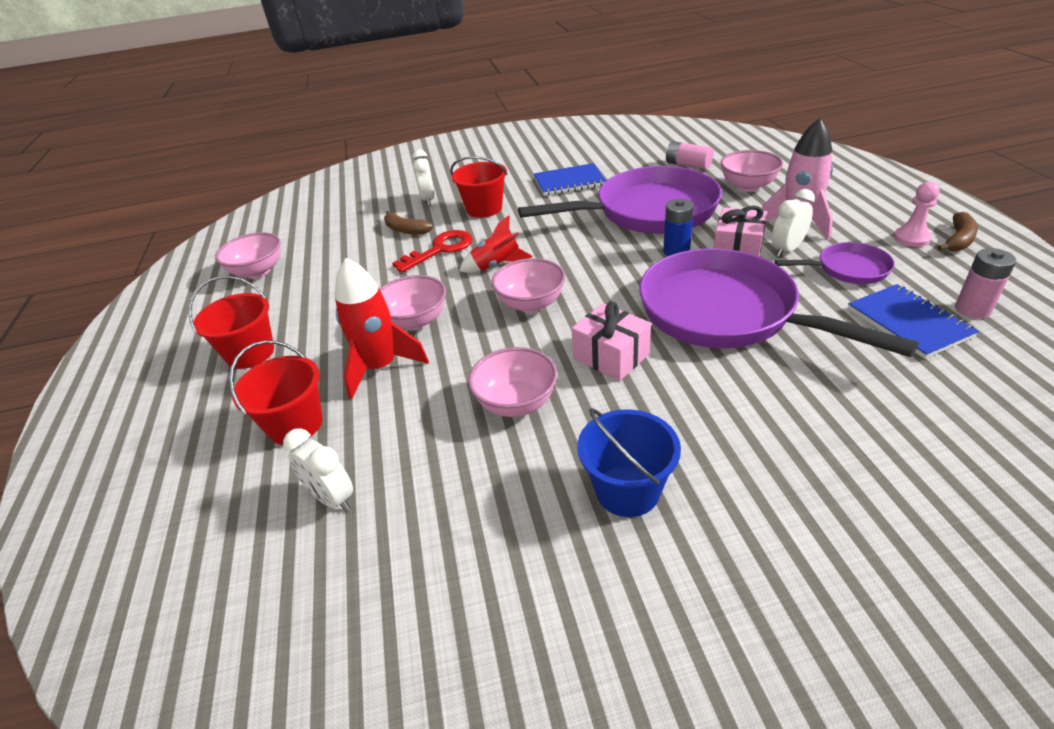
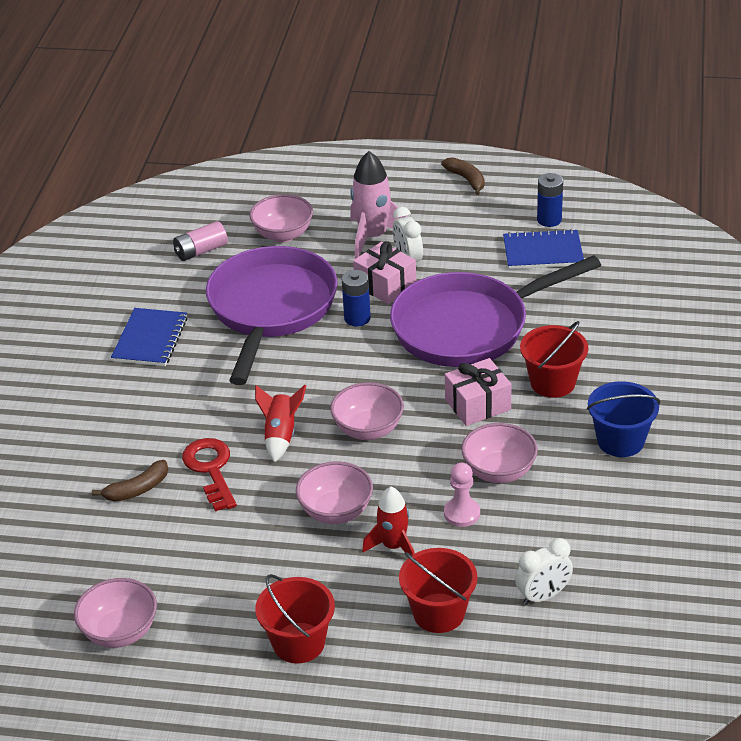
camera: 70 degrees left, 0 degrees up
red rocket [335,258,429,399] -> red rocket [362,487,415,555], size x0.66
white clock [412,150,435,206] -> none
red bucket [450,156,508,218] -> red bucket moved to [520,321,588,398]
purple pan [775,242,894,284] -> none
pink pawn [894,181,940,247] -> pink pawn moved to [444,463,480,527]
pink battery [955,248,1016,319] -> blue battery [537,173,563,227]

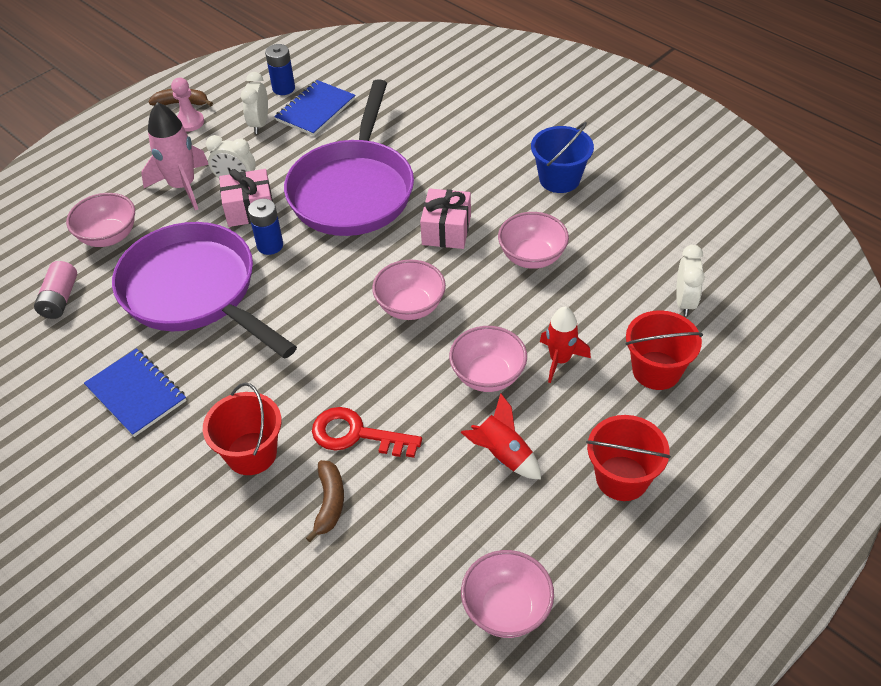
camera: 55 degrees left, 10 degrees up
red rocket [255,385,306,463] -> red rocket moved to [460,393,541,480]
pink pawn [444,463,480,527] -> pink pawn moved to [171,77,204,132]
red bucket [520,321,588,398] -> red bucket moved to [203,383,282,475]
none -> white clock [241,72,268,134]

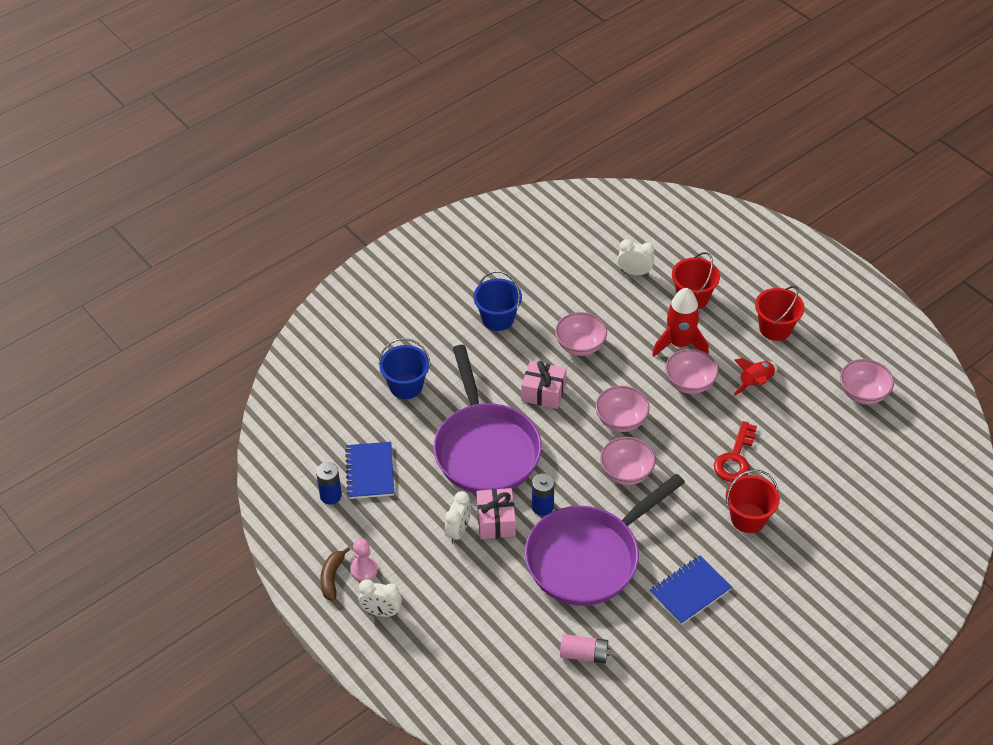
camera: 85 degrees left, 0 degrees up
pink bowl [66,193,135,247] -> pink bowl moved to [600,437,656,485]
pink rocket [141,102,208,210] -> none
white clock [241,72,268,134] -> white clock moved to [359,580,402,617]
blue notebook [274,80,355,136] -> blue notebook turned 45 degrees clockwise [345,442,394,499]
purple pan [284,79,414,236] -> purple pan turned 60 degrees clockwise [433,345,542,494]
brown banana [306,460,344,542] -> none
red rocket [540,307,591,383] -> red rocket [652,288,709,357], size x1.51
none -> blue bucket [379,338,431,399]

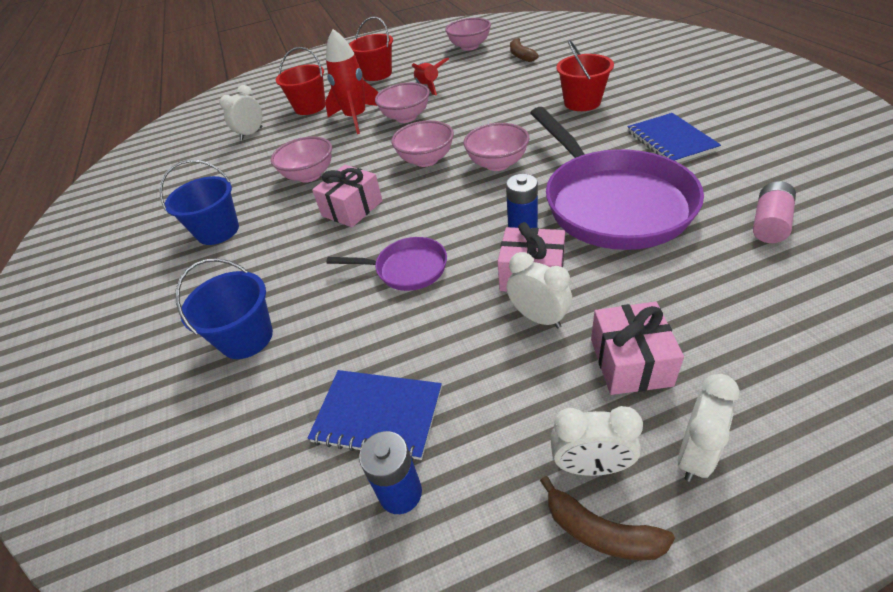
camera: 65 degrees left, 5 degrees down
pink pawn [350,539,378,582] -> white clock [550,406,643,476]
purple pan [433,345,542,494] -> purple pan [326,237,447,291], size x0.47
red key [714,421,757,482] -> none
none -> brown banana [510,38,539,62]
none -> pink gift [591,302,684,395]

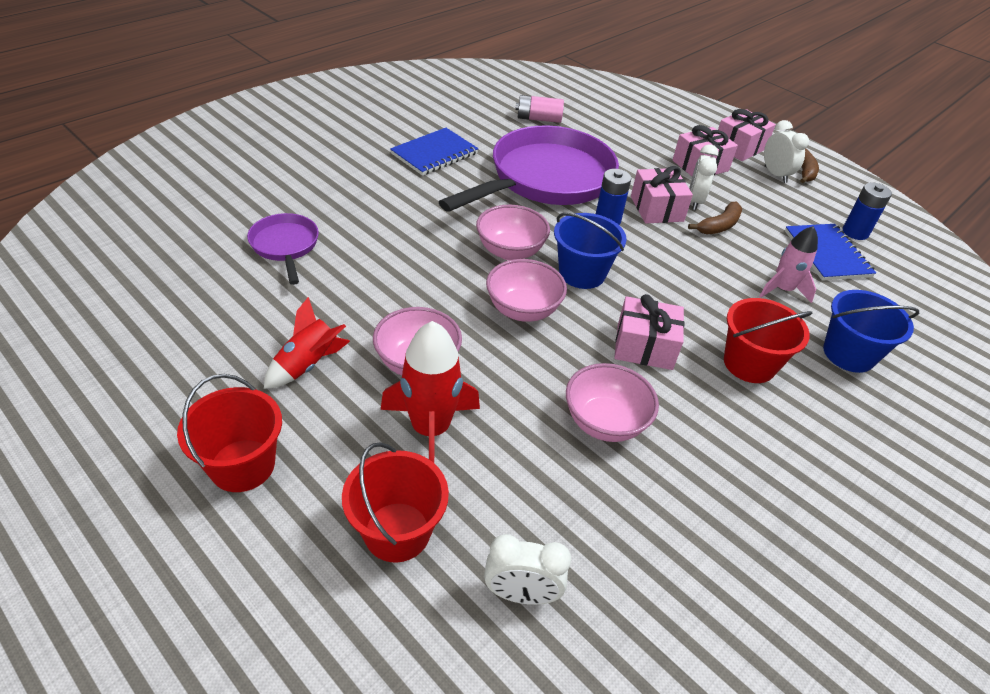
camera: 125 degrees left, 0 degrees up
blue bucket [159,160,239,245] -> blue bucket moved to [554,213,627,289]
purple pan [326,237,447,291] -> purple pan moved to [247,213,319,285]
pink bowl [445,18,491,51] -> none
brown banana [510,38,539,62] -> brown banana moved to [688,202,742,234]
red bucket [557,40,614,111] -> red bucket moved to [724,298,812,383]
white clock [677,374,740,482] -> pink gift [718,109,776,161]
none -> pink rocket [759,226,818,303]

